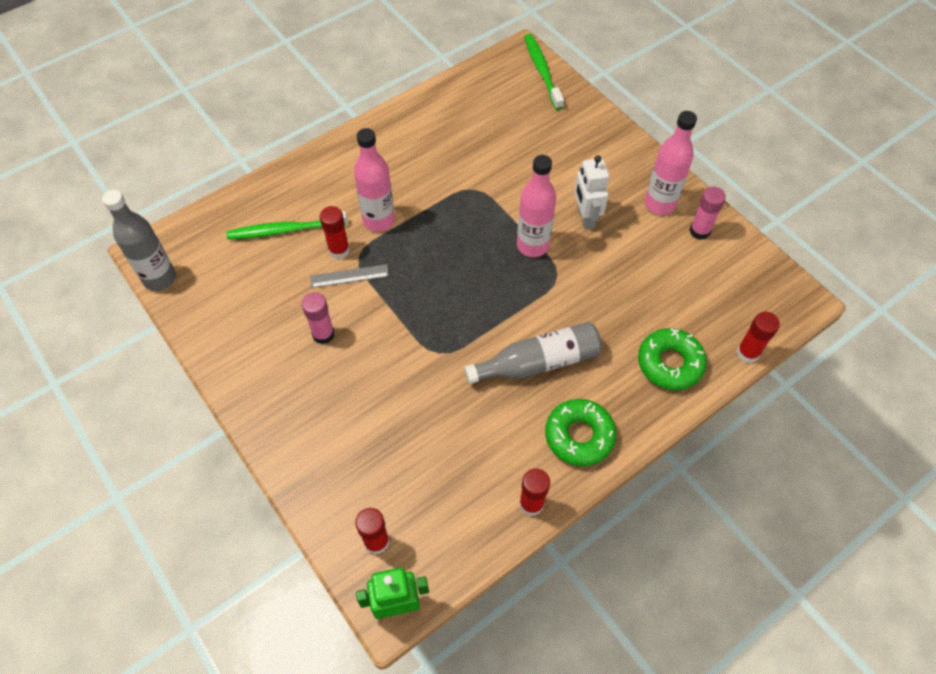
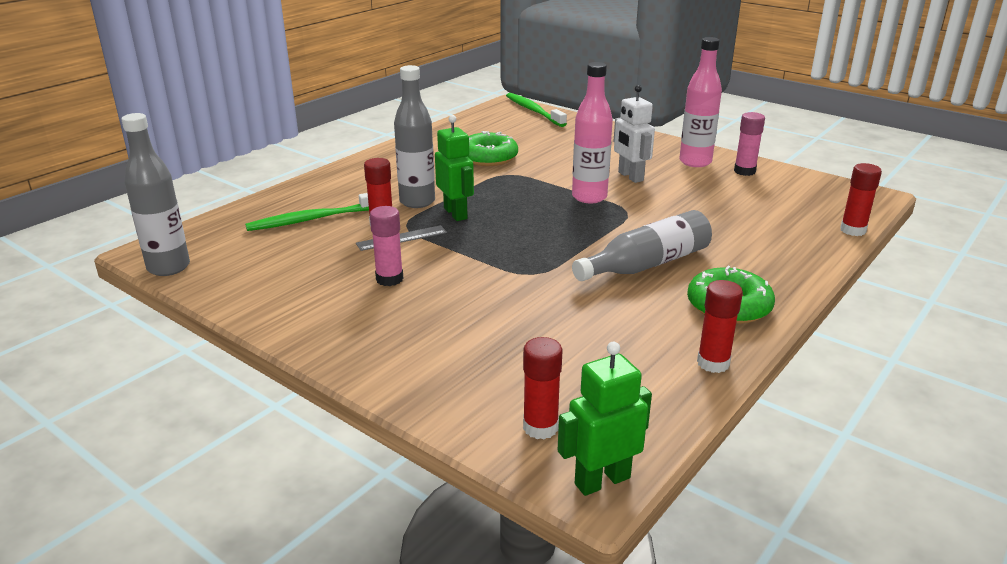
camera: 15 degrees left, 30 degrees down
pink bottle [354,128,395,232] -> grey bottle [394,65,435,208]
green donut [638,328,707,390] -> green donut moved to [467,131,518,166]
none -> green robot [435,115,474,221]

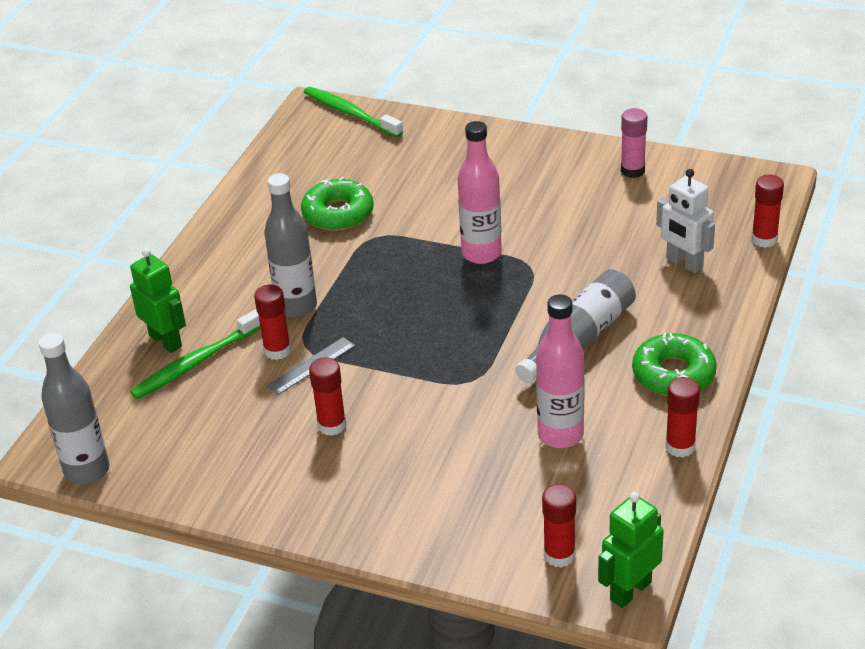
camera: 15 degrees left, 10 degrees up
pink glue stick [370,206,403,286] -> red glue stick [309,357,347,436]
green robot [435,115,474,221] -> green robot moved to [130,248,186,353]
white robot [613,85,655,183] -> white robot moved to [656,169,715,273]
pink bottle [679,37,722,167] -> pink bottle moved to [536,294,585,448]

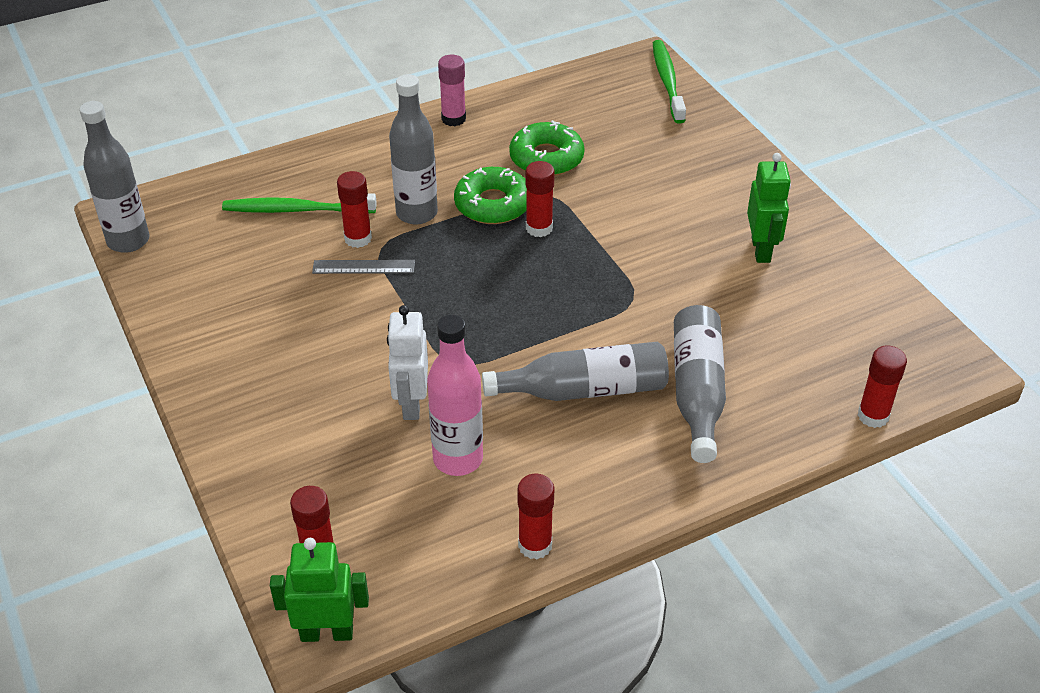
camera: 40 degrees right, 5 degrees up
green robot [130,248,186,353] -> green robot moved to [747,153,791,263]
red glue stick [309,357,347,436] -> red glue stick moved to [526,161,555,237]
pink bottle [458,121,502,264] -> none
pink glue stick [621,108,647,178] -> pink glue stick moved to [438,55,466,126]
green donut [632,333,717,396] -> green donut moved to [454,167,527,224]
white robot [656,169,715,273] -> white robot moved to [387,305,428,420]
none -> grey bottle [674,305,726,463]

